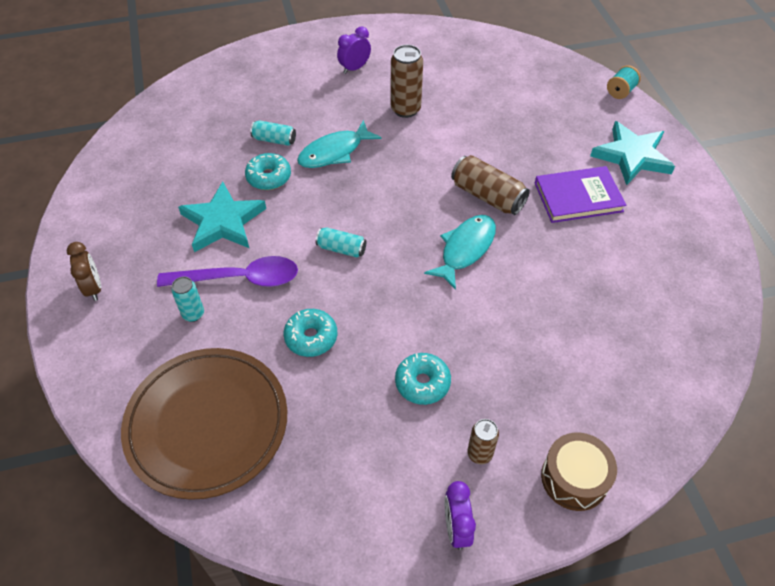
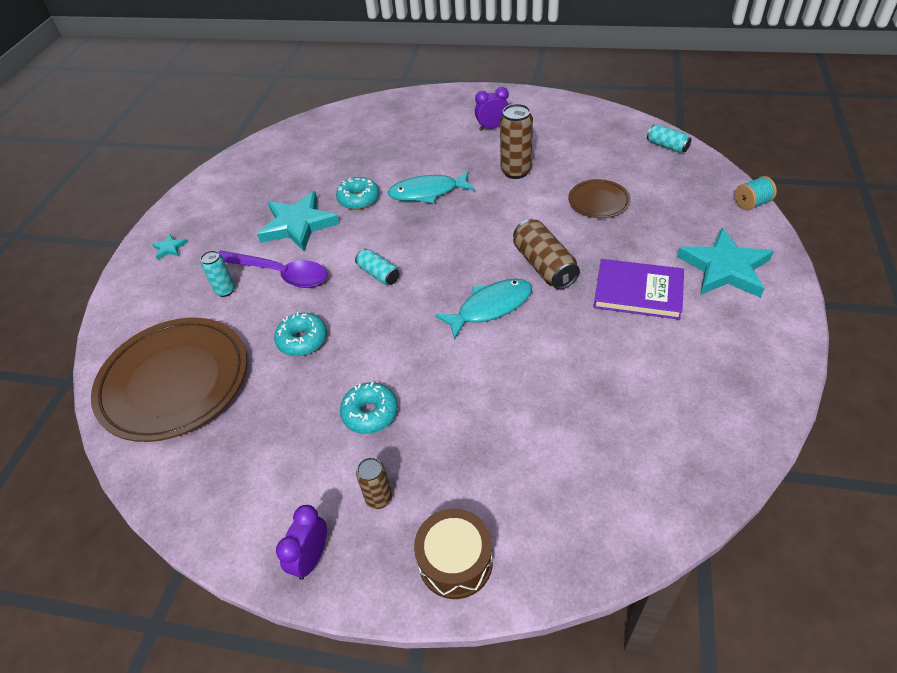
camera: 30 degrees right, 5 degrees down
brown clock [67,242,101,301] -> turquoise star [152,234,187,260]
turquoise can [250,121,296,146] -> turquoise can moved to [647,125,691,153]
none -> brown plate [568,179,631,218]

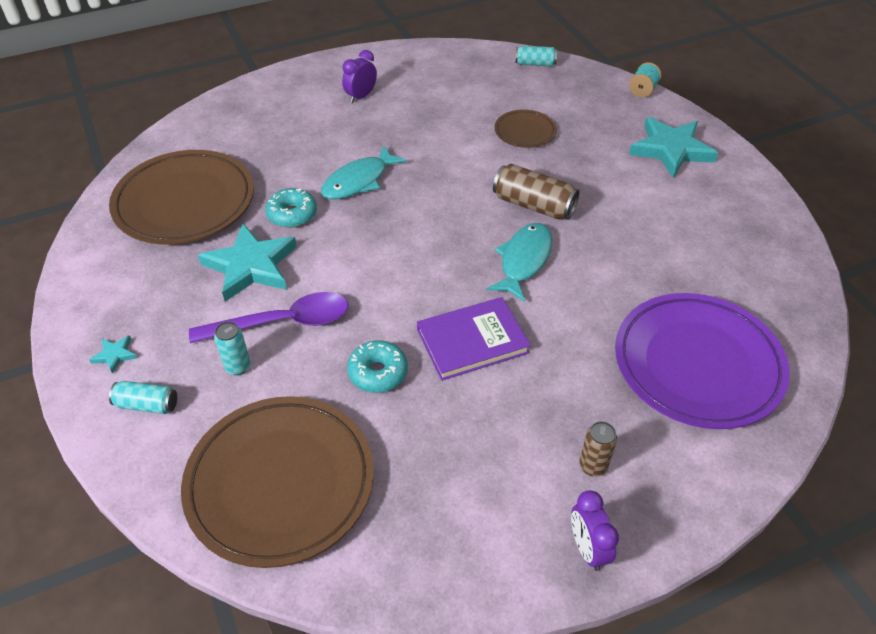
camera: 40 degrees left, 0 degrees up
turquoise donut [340,382,398,434] -> none
turquoise can [355,249,399,285] -> turquoise can moved to [109,381,177,414]
brown drum [414,509,493,599] -> none
brown can [500,104,533,179] -> none
purple book [593,259,684,320] -> purple book moved to [417,297,531,381]
none -> brown plate [109,150,254,245]
none -> purple plate [615,293,790,429]

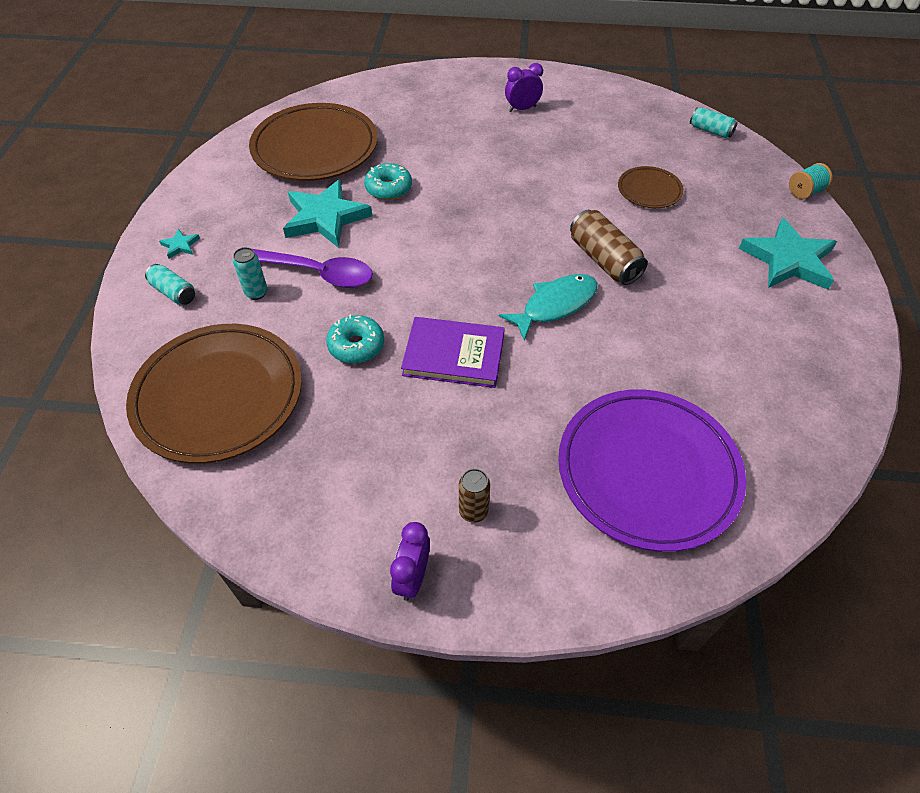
camera: 30 degrees right, 5 degrees up
turquoise fish [321,145,407,199] -> none

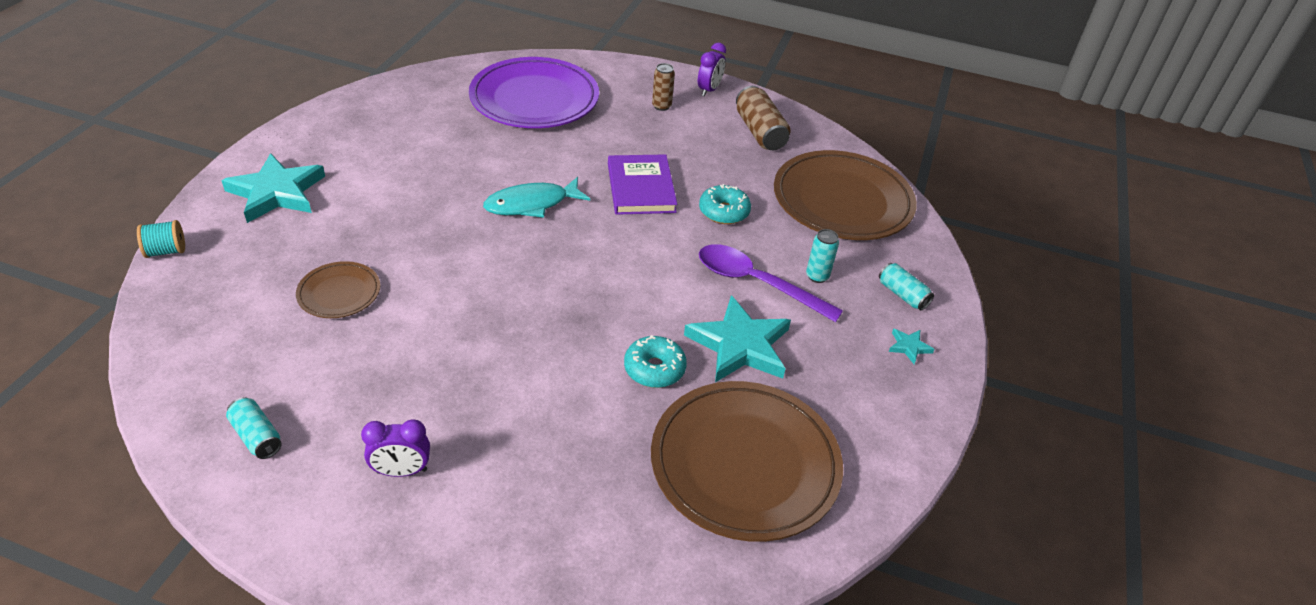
camera: 170 degrees left, 10 degrees down
purple book [401,317,505,388] -> purple book turned 60 degrees clockwise [608,154,677,215]
brown can [570,210,648,285] -> brown can moved to [736,86,790,150]
turquoise can [690,107,738,138] -> turquoise can moved to [226,397,282,459]

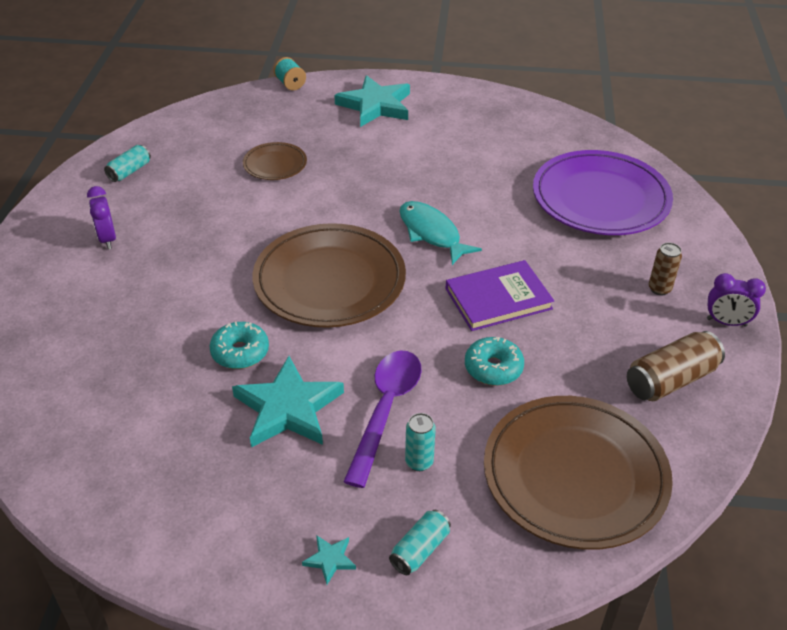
camera: 80 degrees right, 0 degrees up
brown plate [651,381,843,542] -> brown plate moved to [253,223,406,328]

